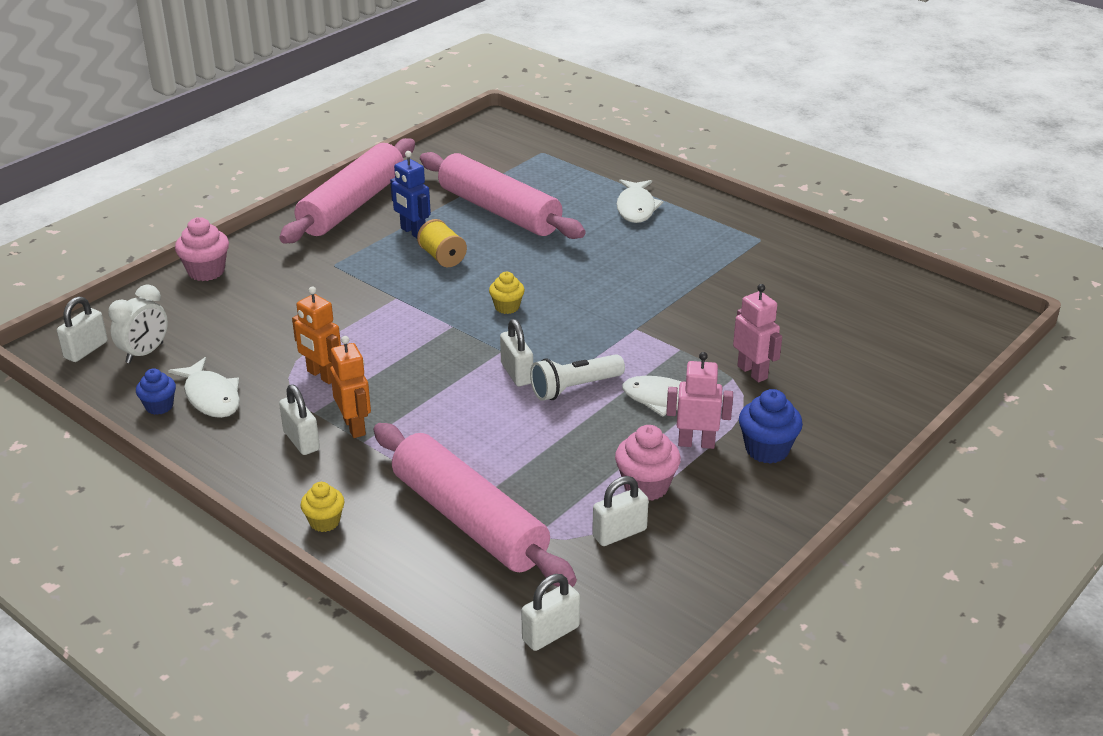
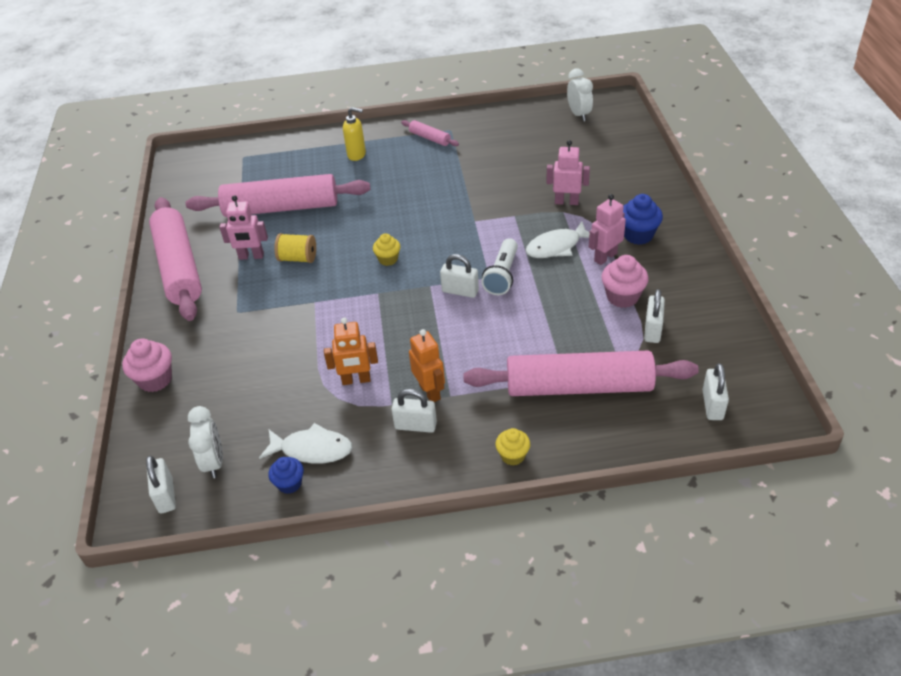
camera: 45 degrees left, 10 degrees up
orange robot [330,336,371,438] -> orange robot turned 45 degrees clockwise [409,329,445,402]
blue robot [390,151,431,238] -> pink robot [219,195,268,260]
white fish [617,179,663,223] -> yellow soap dispenser [343,107,366,161]
none -> pink rolling pin [401,120,459,146]
none -> white clock [567,68,593,121]

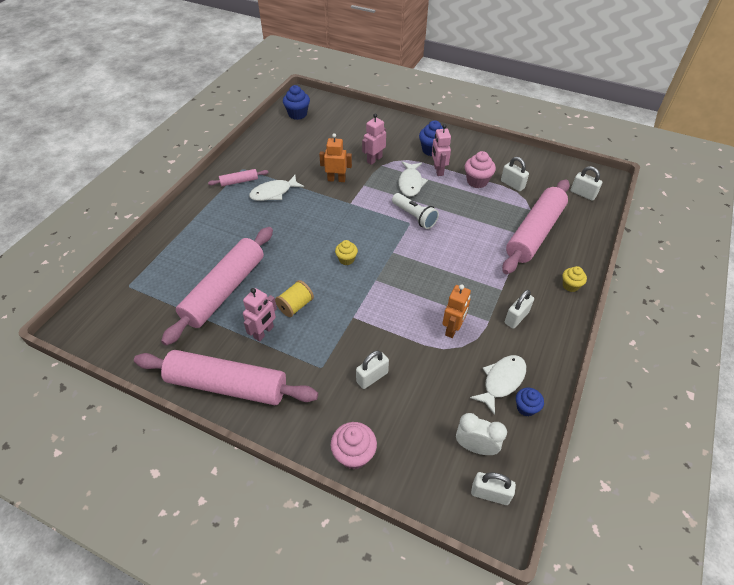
camera: 60 degrees left, 5 degrees up
yellow soap dispenser [343,107,366,161] -> none
orange robot [409,329,445,402] -> orange robot moved to [319,133,352,182]
white padlock [440,254,479,298] -> white padlock moved to [356,351,389,389]
white clock [567,68,593,121] -> blue cupcake [283,85,310,120]
none -> white fish [249,175,304,201]

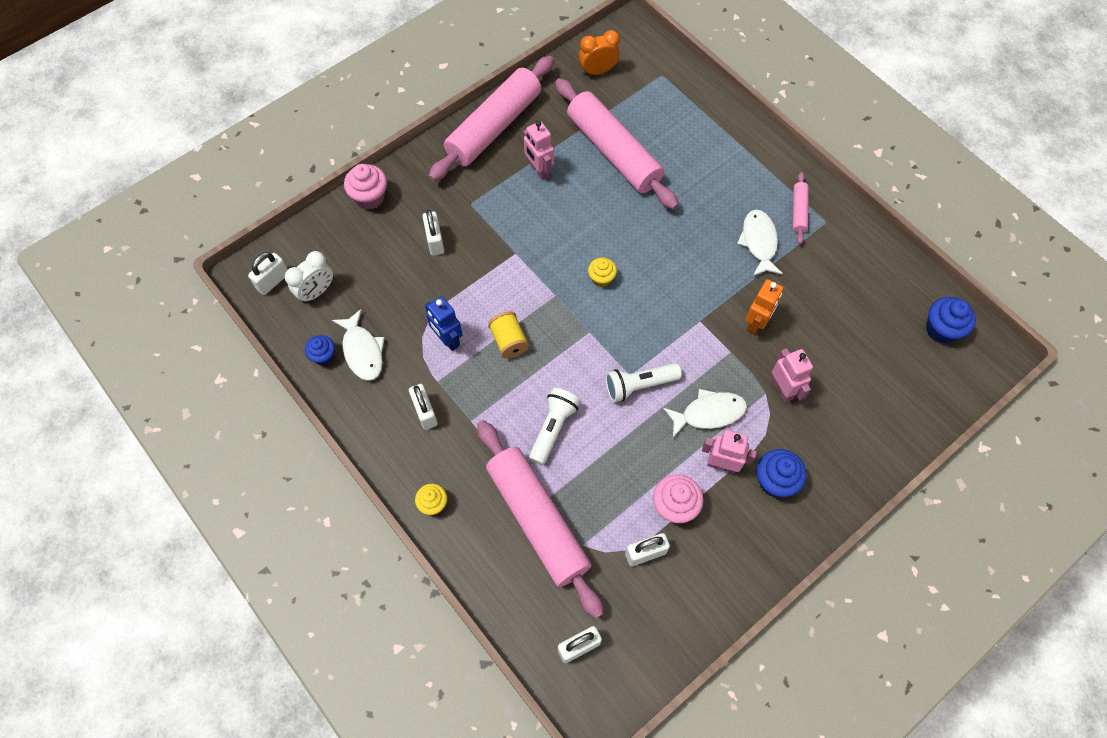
camera: 115 degrees right, 15 degrees up
yellow spool [275,280,314,317] -> yellow spool moved to [488,311,529,359]
white fish [399,162,428,197] -> white fish turned 135 degrees clockwise [663,389,747,437]
orange robot [443,284,471,338] -> blue robot [425,296,463,351]
none -> white flashlight [529,388,580,465]
none -> orange clock [579,30,620,76]

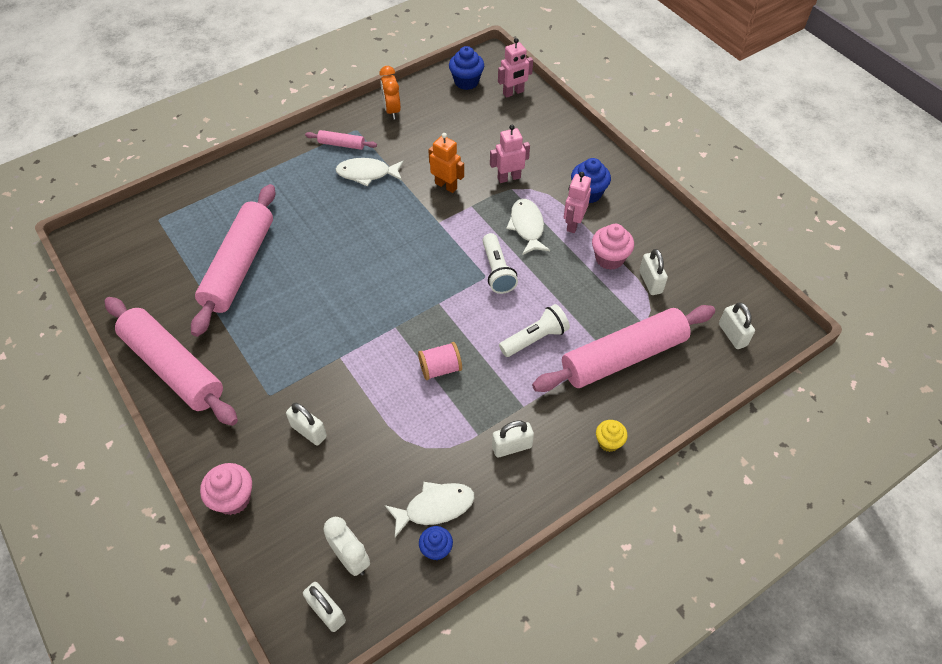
camera: 85 degrees left, 10 degrees down
white padlock [422,210,444,256] -> white padlock turned 45 degrees clockwise [286,403,327,446]
blue robot [425,296,463,351] -> none
yellow spool [488,311,529,359] -> pink spool [418,342,462,380]
pink robot [523,121,554,180] -> pink robot moved to [498,38,533,98]
white flashlight [529,388,580,465] -> white flashlight turned 120 degrees clockwise [499,304,570,357]
pink rolling pin [555,78,679,210] -> pink rolling pin turned 45 degrees counterclockwise [191,184,276,337]
orange clock [579,30,620,76] -> orange clock moved to [380,66,401,119]
yellow cupcake [588,258,617,287] -> none

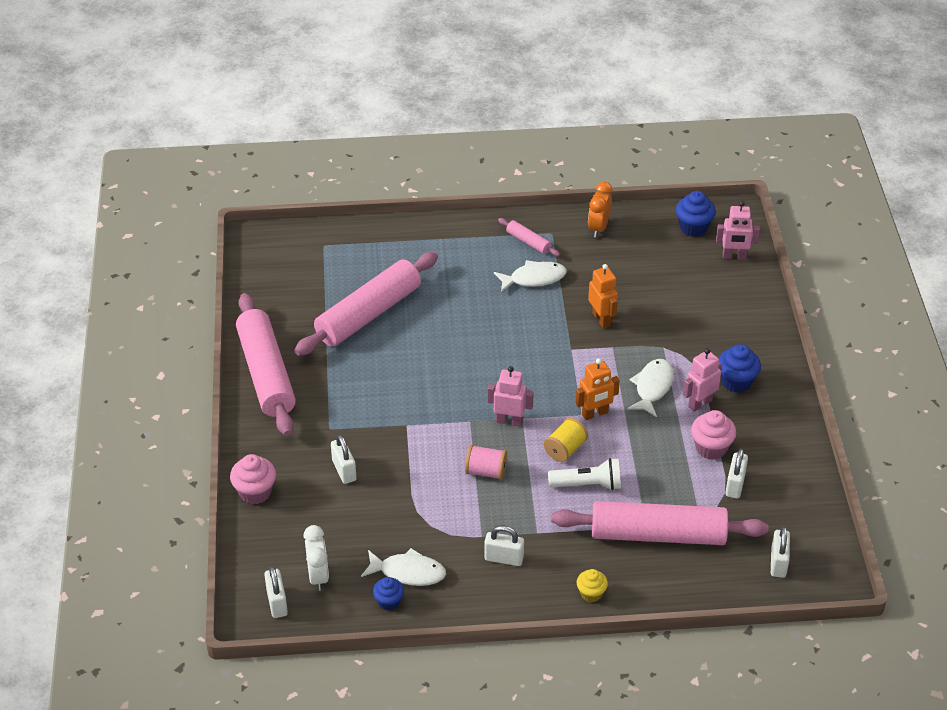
camera: 30 degrees right, 10 degrees down
white fish [336,158,404,186] -> white fish turned 135 degrees clockwise [494,260,567,292]
white flashlight [483,233,518,294] -> orange robot [576,358,620,420]
pink robot [490,125,530,183] -> pink robot moved to [488,366,534,427]
none -> yellow spool [544,418,588,462]

